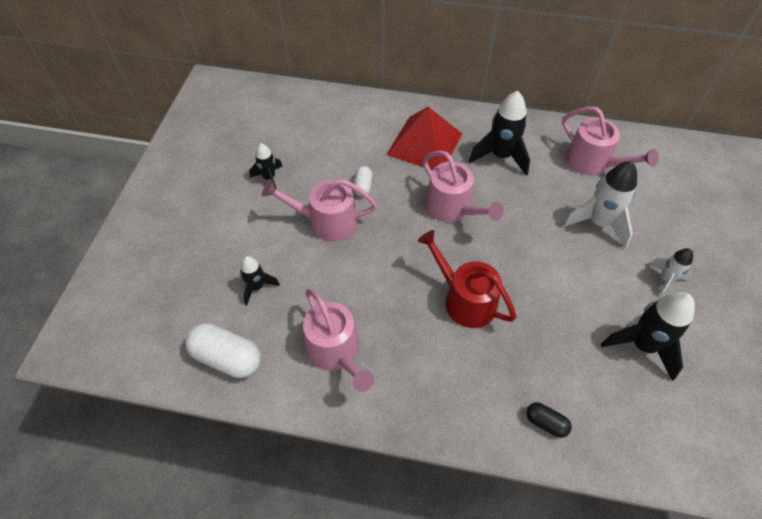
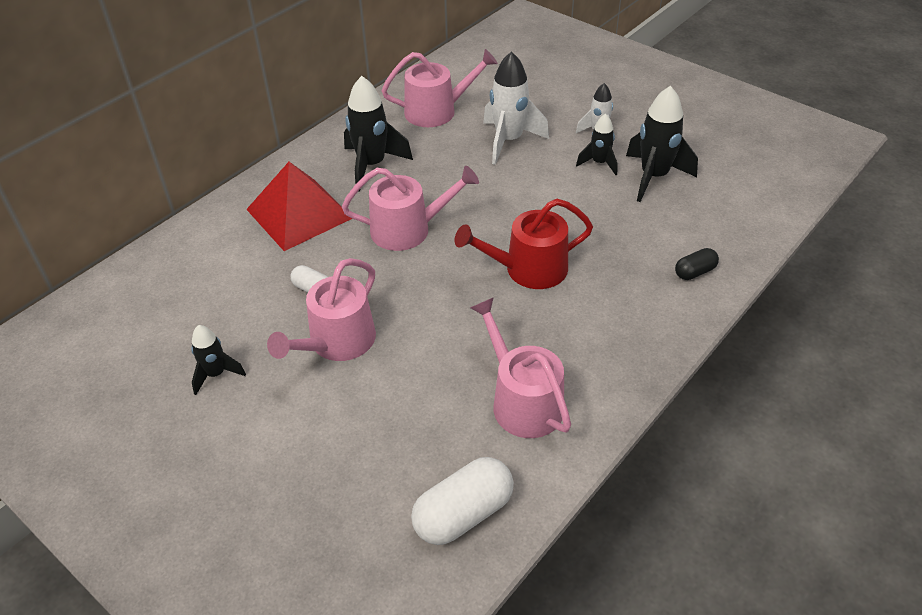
camera: 60 degrees left, 10 degrees down
black rocket [240,256,280,306] -> black rocket moved to [576,114,618,175]
pink watering can [303,289,374,392] -> pink watering can turned 120 degrees counterclockwise [470,297,571,438]

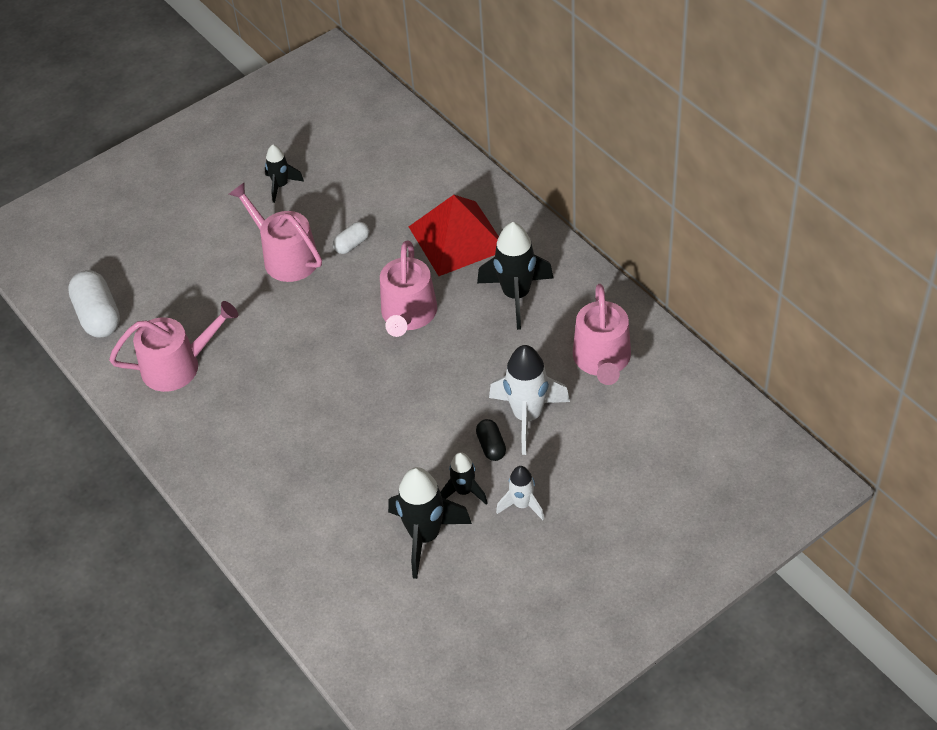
camera: 105 degrees right, 5 degrees up
red watering can [455,199,593,289] -> none
black capsule [675,248,719,280] -> black capsule moved to [476,419,506,461]

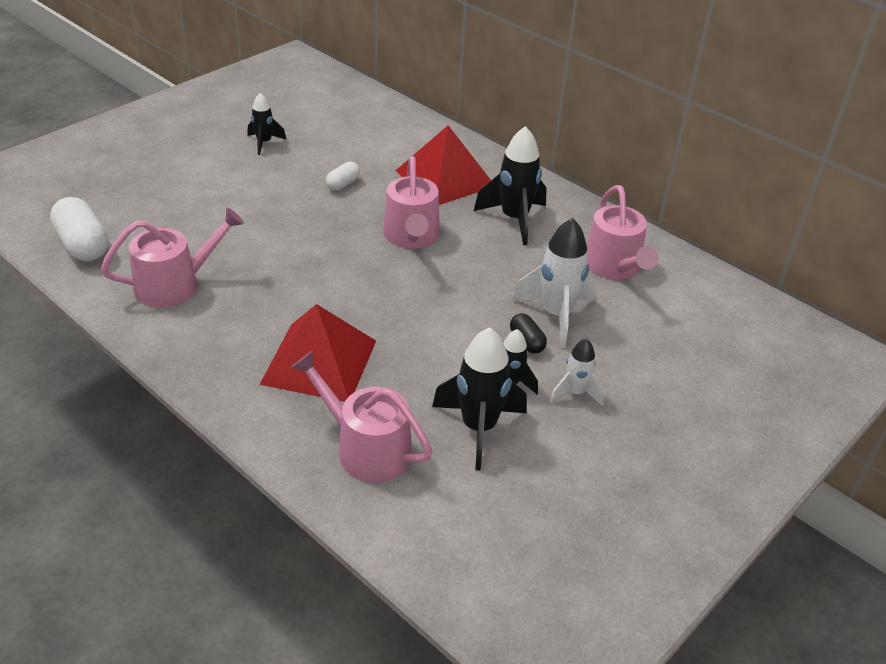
camera: 15 degrees left, 10 degrees down
pink watering can [229,182,322,282] -> pink watering can moved to [291,351,432,483]
none -> red pyramid [259,304,376,402]

